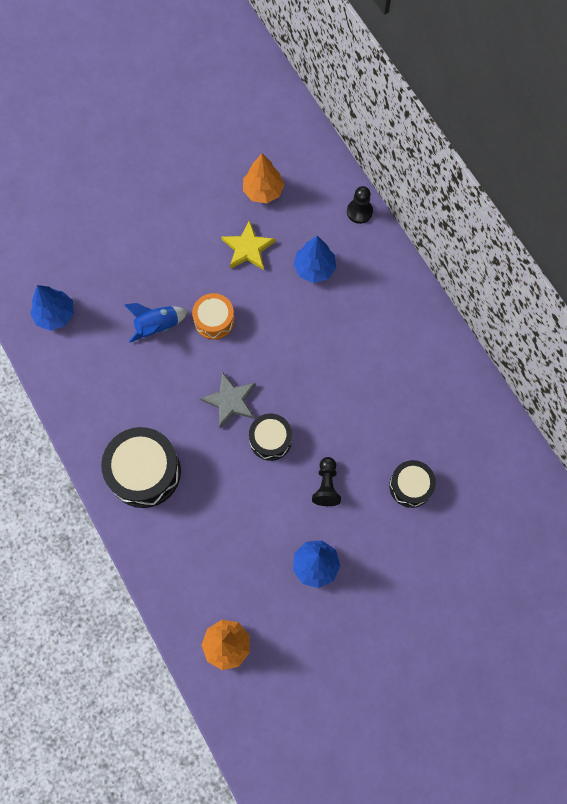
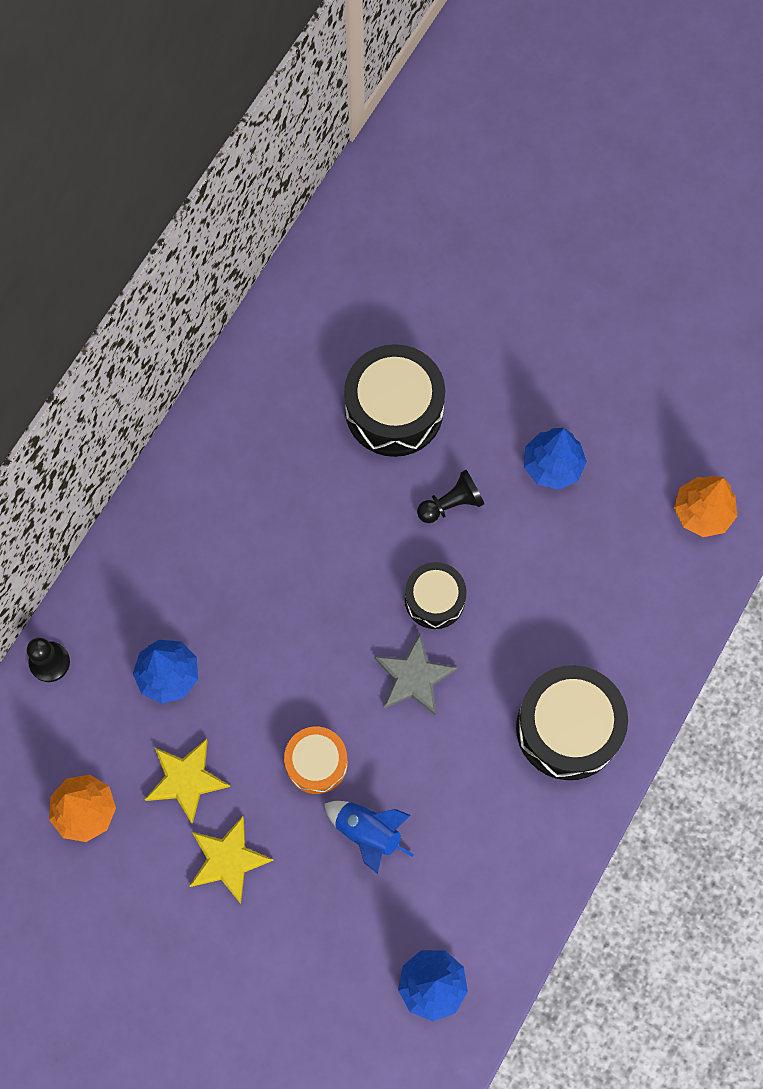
camera: 120 degrees left, 0 degrees up
black drum [389,460,436,508] -> black drum [344,344,445,457], size x1.69
none -> yellow star [190,816,274,904]

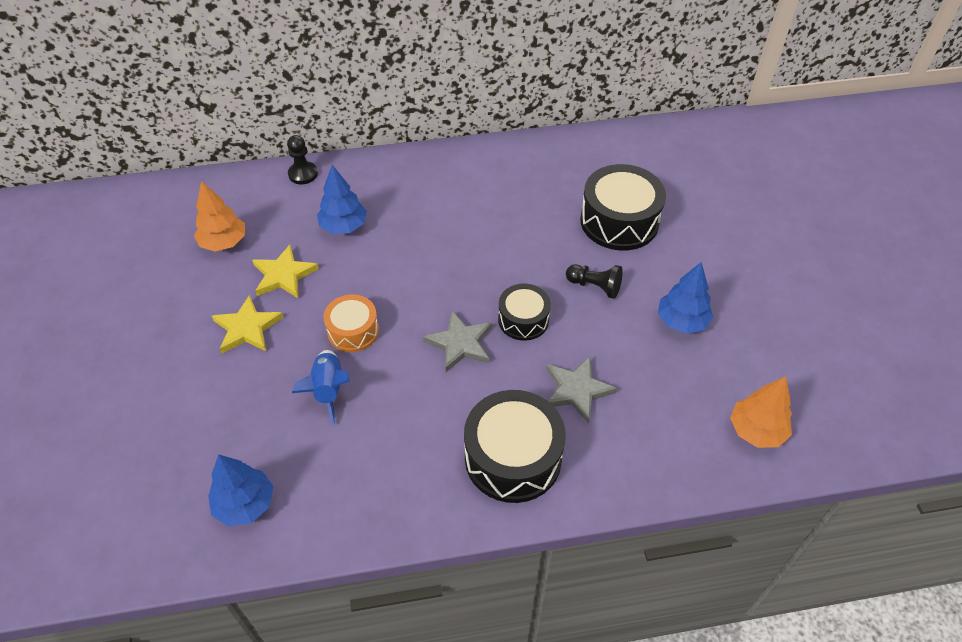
camera: 50 degrees right, 20 degrees down
none -> grey star [546,356,617,423]

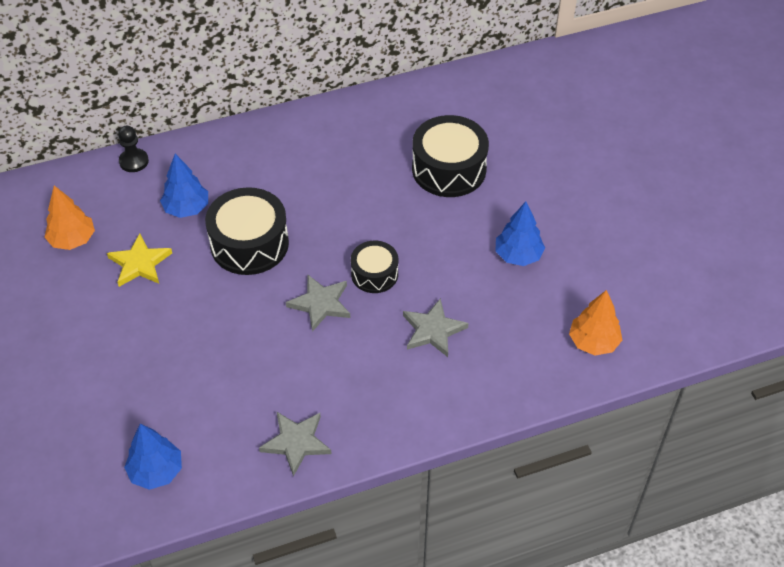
camera: 10 degrees left, 0 degrees up
yellow star [212,295,284,354] -> none
blue rocket [292,350,350,425] -> none
orange drum [323,294,379,352] -> none
black drum [464,390,566,503] -> black drum moved to [205,187,289,275]
black pawn [566,264,623,299] -> none
none -> grey star [259,411,332,476]

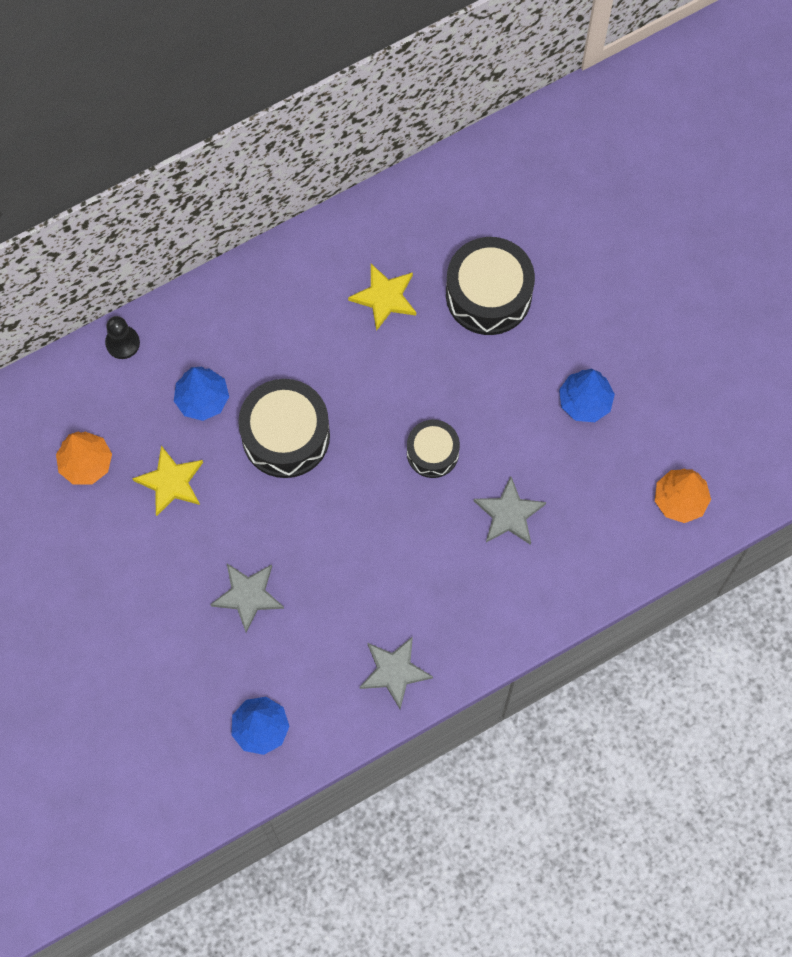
camera: 10 degrees left, 20 degrees up
grey star [286,275,350,332] -> grey star moved to [210,564,284,633]
none -> yellow star [348,264,416,331]

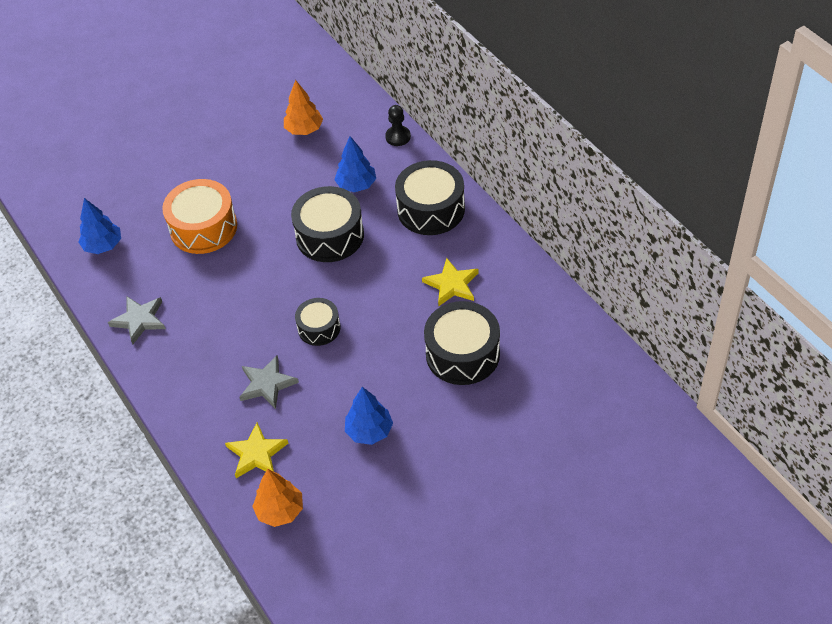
camera: 90 degrees right, 20 degrees down
yellow star [132,445,203,516] -> yellow star moved to [225,422,288,478]
grey star [210,564,284,633] -> orange drum [162,179,237,254]
none -> black drum [395,160,465,235]

